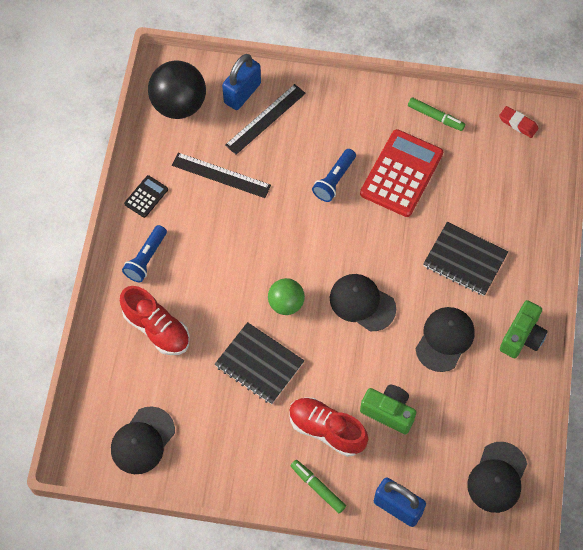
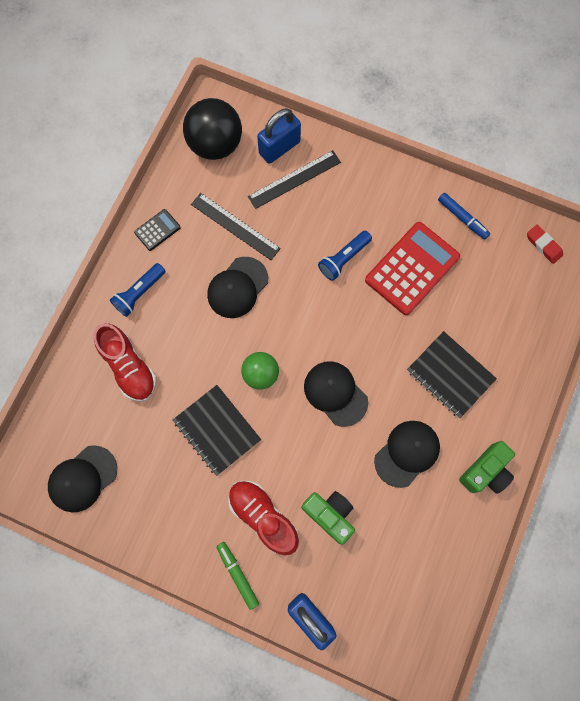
camera: 15 degrees right, 10 degrees up
green marker [408,98,465,131] -> blue marker [438,193,490,239]
black cap [467,442,527,513] -> black cap moved to [207,257,268,318]

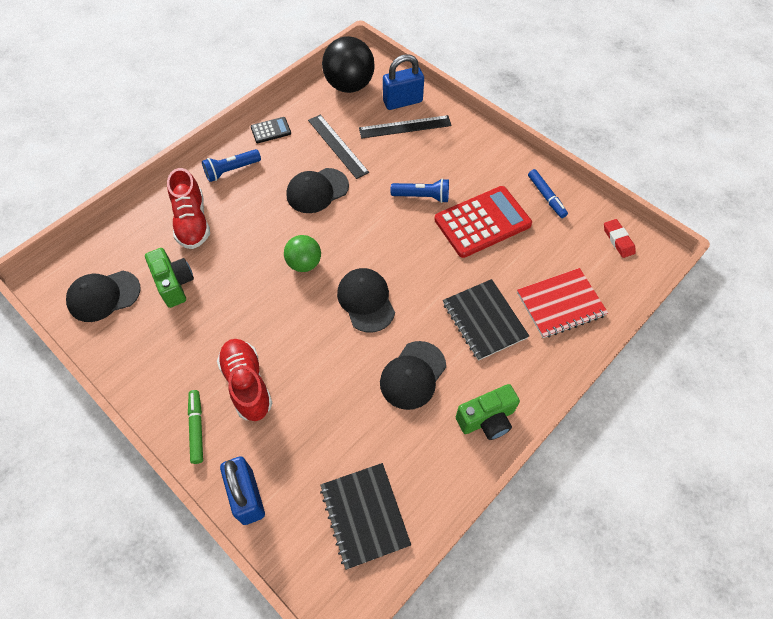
camera: 20 degrees right, 15 degrees down
black notebook [173,385,261,476] -> black notebook moved to [320,463,411,570]
green camera [301,491,355,545] -> green camera moved to [145,248,194,308]
blue flashlight [318,231,372,281] -> blue flashlight turned 150 degrees counterclockwise [391,178,449,203]
black cap [374,421,440,488] -> black cap turned 150 degrees clockwise [380,341,446,410]
none -> red notebook [517,268,608,338]

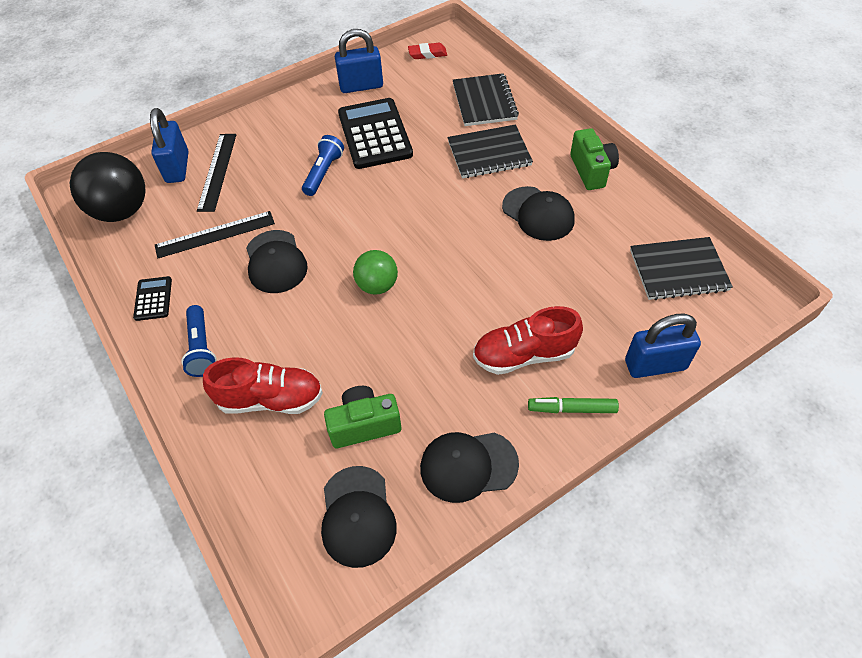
camera: 75 degrees left, 5 degrees down
black cap [337,268,395,333] -> black cap moved to [420,432,519,503]
red calculator [434,186,532,258] -> black calculator [338,98,413,169]
red notebook [517,268,608,338] -> black notebook [453,73,519,126]
blue marker [528,169,568,218] -> blue padlock [335,29,383,93]

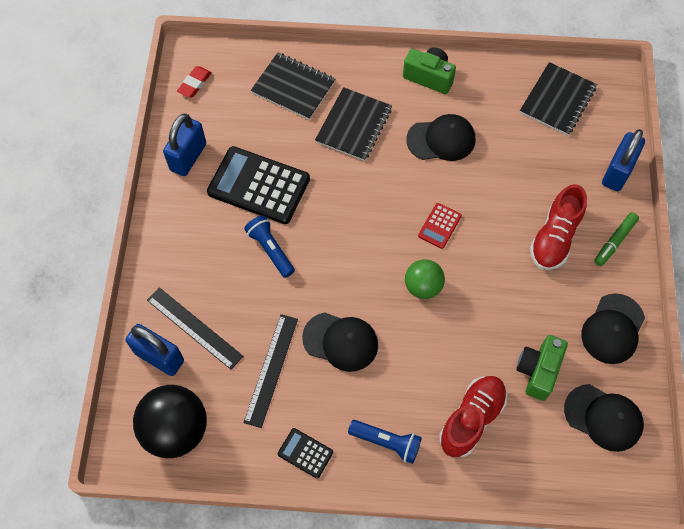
camera: 55 degrees left, 10 degrees up
none -> red calculator [418,203,462,249]

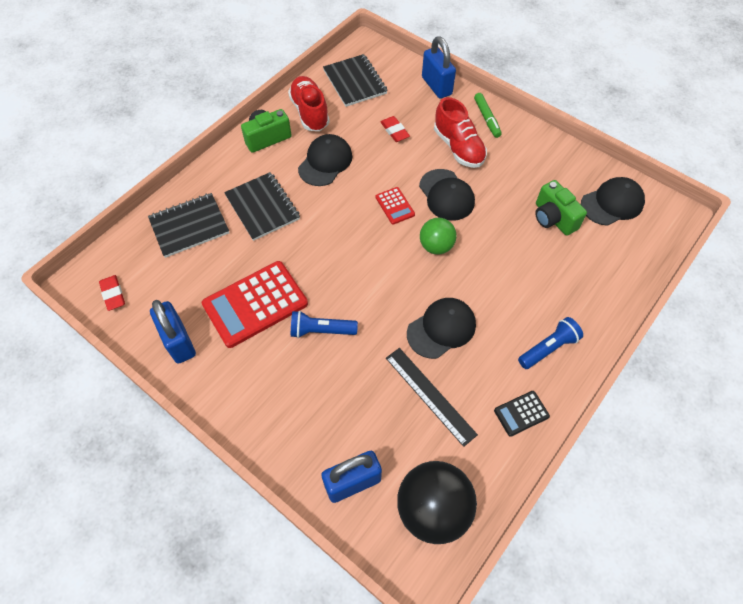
camera: 55 degrees left, 5 degrees down
black ruler [147,287,243,370] -> none
black calculator [207,146,310,224] -> red calculator [202,261,308,348]
red shoe [439,376,507,457] -> red shoe moved to [288,76,330,131]
black cap [581,293,645,364] -> black cap moved to [419,169,475,221]
none -> red eraser [381,116,410,142]

